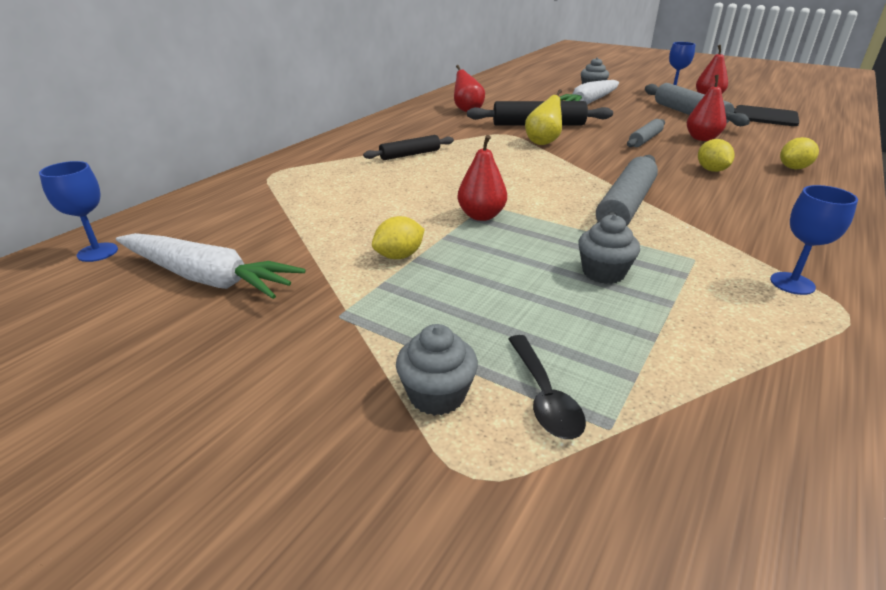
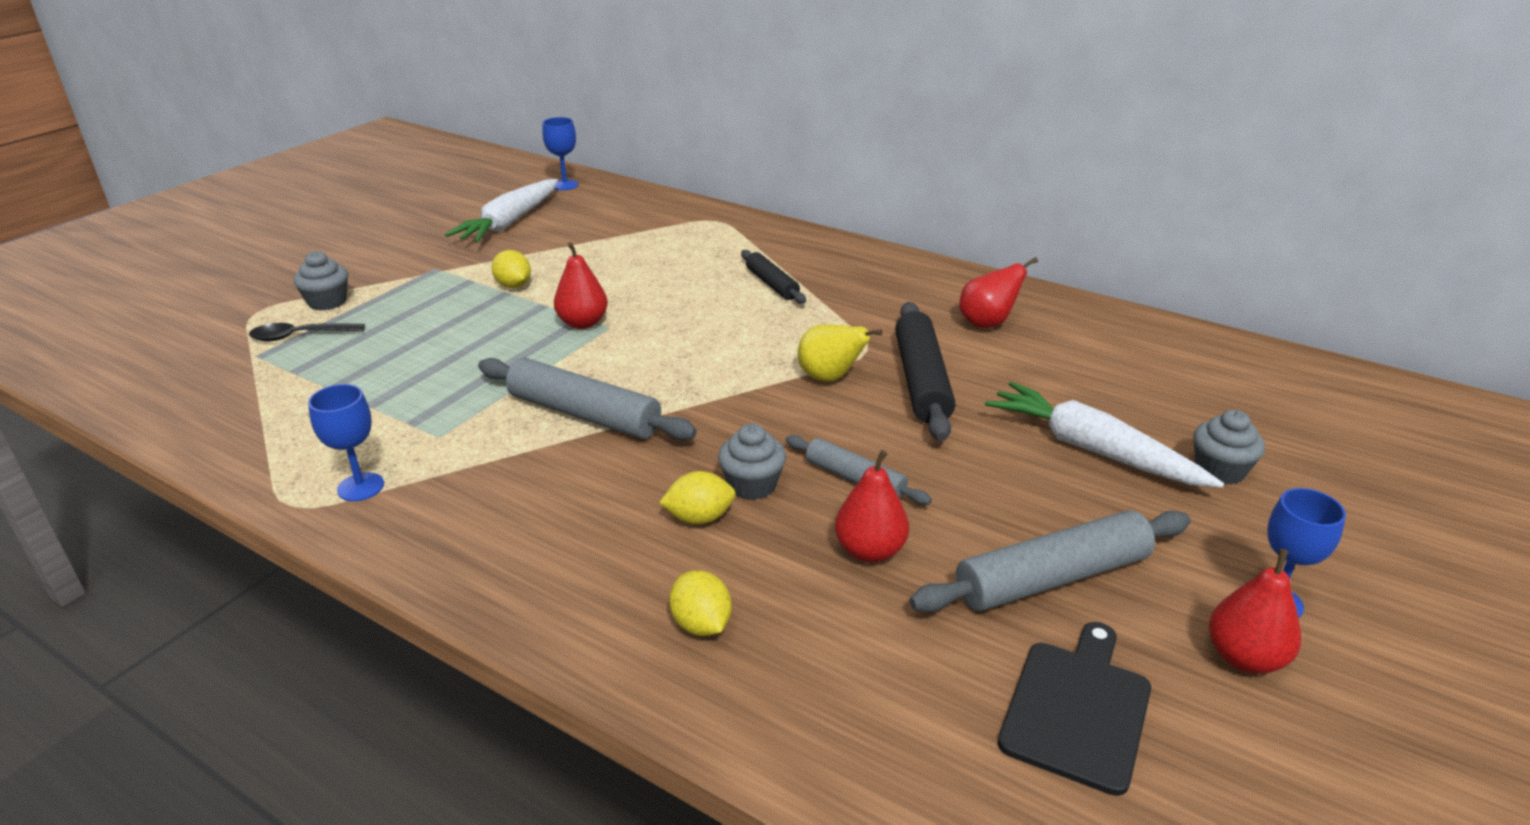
camera: 90 degrees right, 0 degrees up
grey cupcake [578,214,640,284] -> grey cupcake moved to [718,424,786,500]

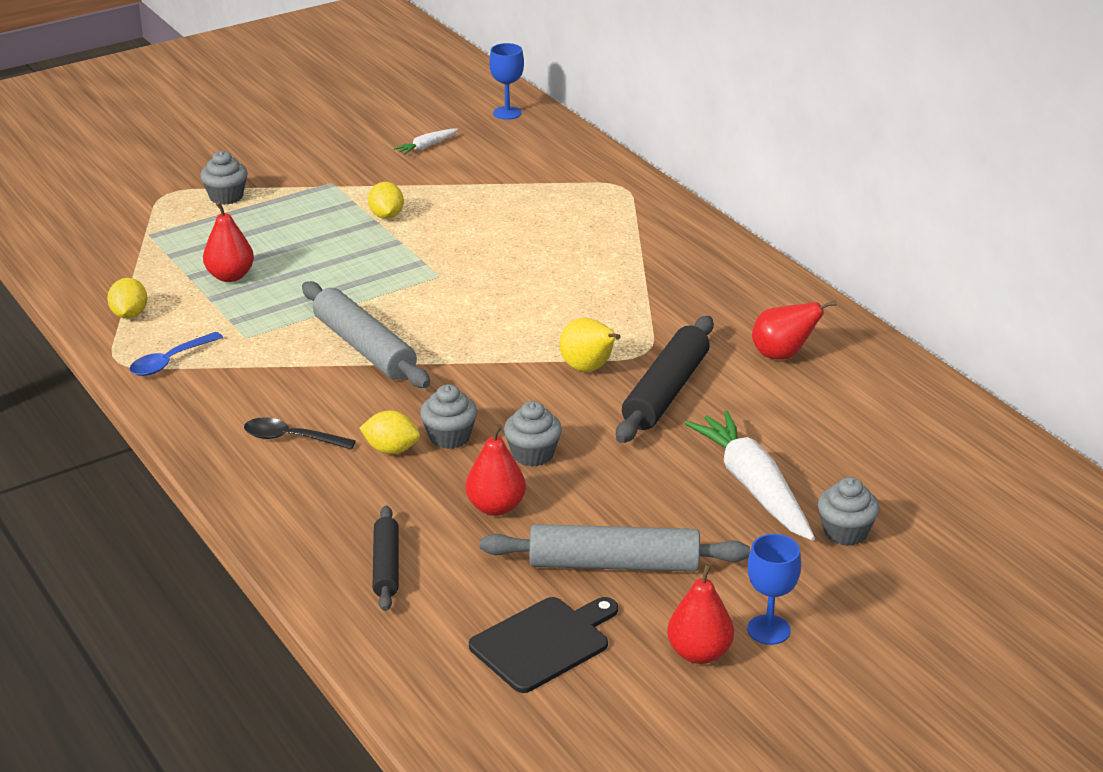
camera: 25 degrees right, 0 degrees up
black spoon [249,323,365,341] -> black spoon moved to [244,417,356,449]
blue goblet [308,384,384,501] -> blue spoon [130,332,223,376]
white carrot [445,179,558,243] -> white carrot [394,128,458,155], size x0.46
red pear [554,242,608,329] -> red pear moved to [203,202,254,282]
yellow lemon [669,570,732,636] -> yellow lemon moved to [107,278,147,319]
black rolling pin [741,250,806,304] -> black rolling pin moved to [373,506,399,611]
grey rolling pin [786,435,932,505] -> grey cupcake [504,401,562,467]

